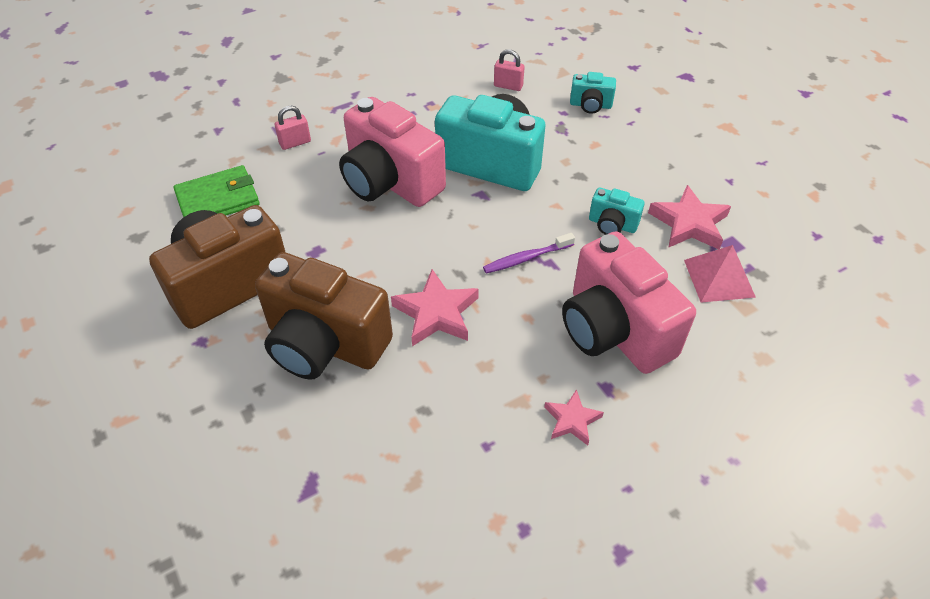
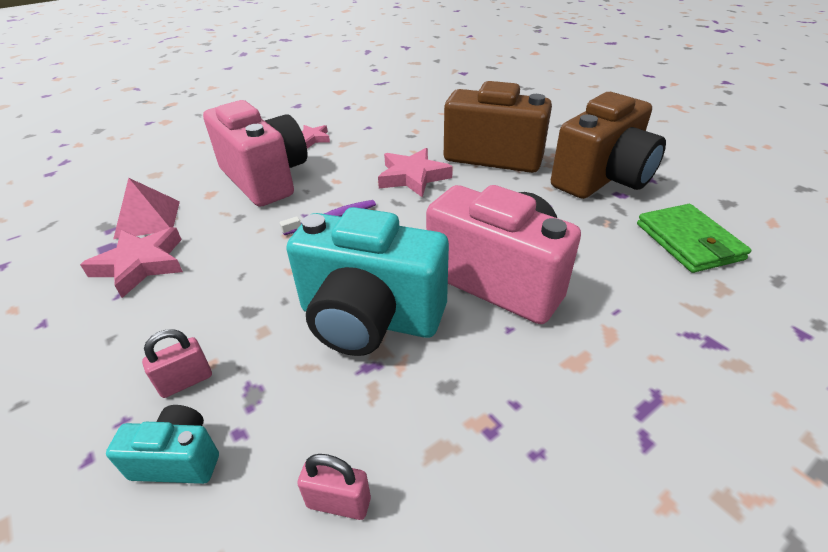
camera: 175 degrees right, 10 degrees down
green wallet [173,165,260,217] -> green wallet turned 75 degrees counterclockwise [637,204,751,273]
pink padlock [275,105,311,150] -> pink padlock moved to [142,329,212,398]
turquoise camera [589,188,645,235] -> none

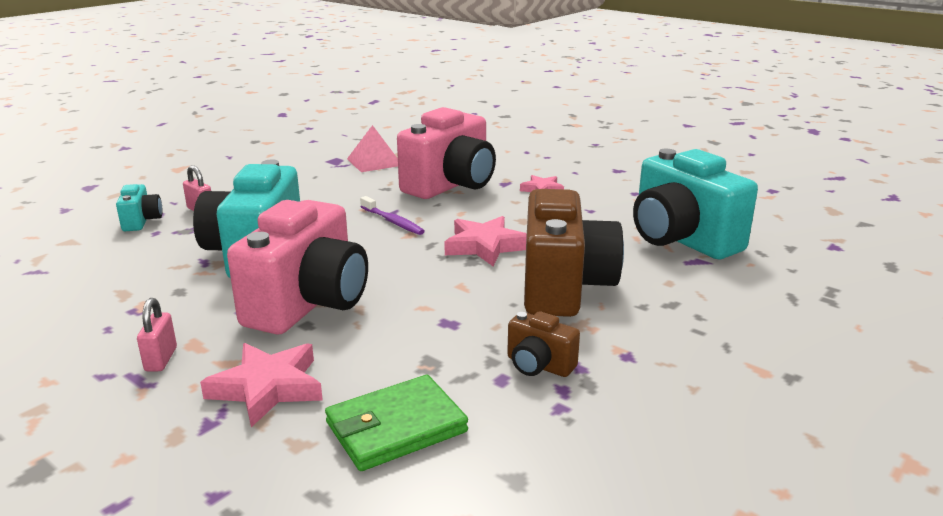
camera: 75 degrees right, 15 degrees down
pink star [80,227,183,298] -> pink star moved to [200,343,323,427]
pink padlock [297,454,371,520] -> pink padlock moved to [137,298,177,372]
brown camera [551,92,666,199] -> brown camera [507,311,580,377], size x0.46
none -> turquoise camera [633,149,758,259]

